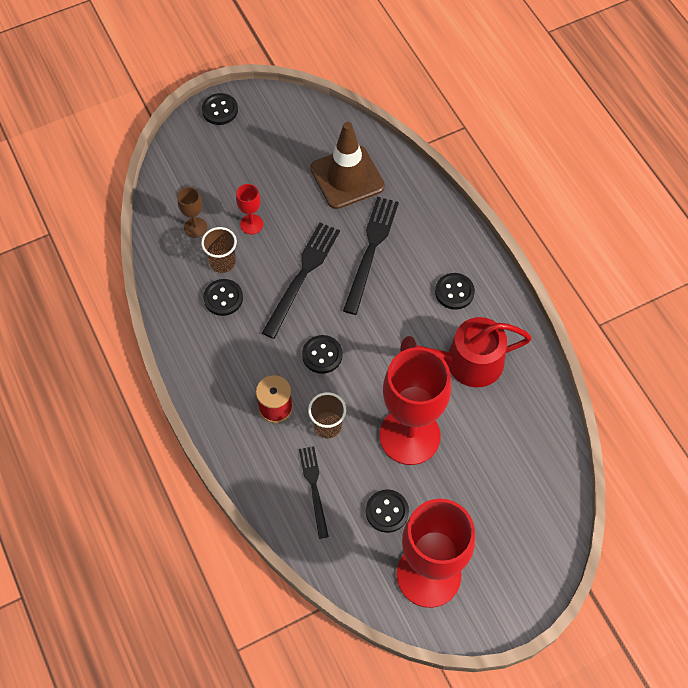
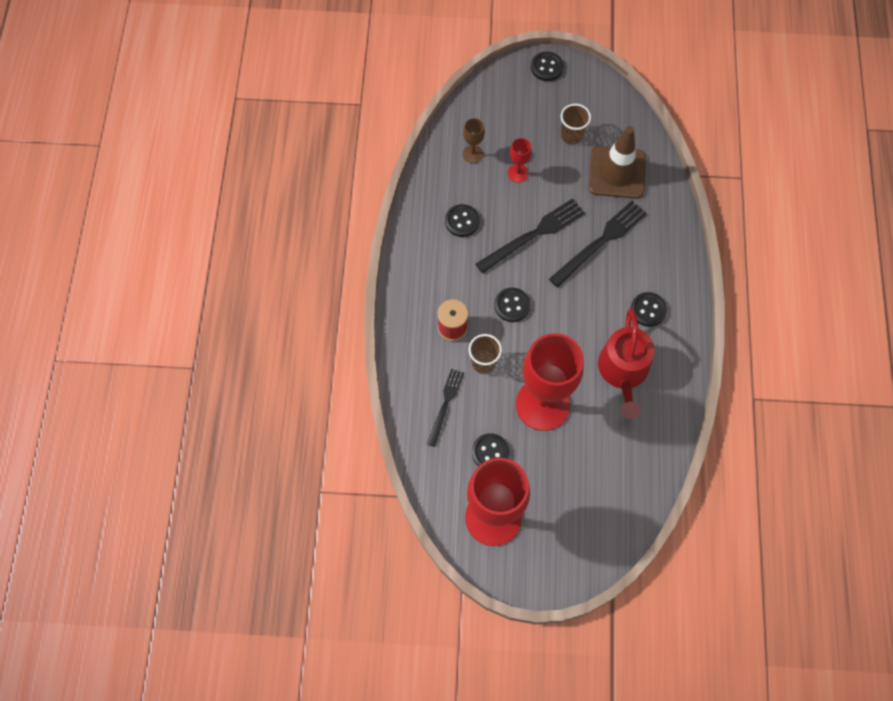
camera: 30 degrees right, 5 degrees up
brown cup [201,227,237,273] -> brown cup moved to [561,104,591,145]
red watering can [400,317,532,387] -> red watering can turned 105 degrees counterclockwise [598,309,655,419]

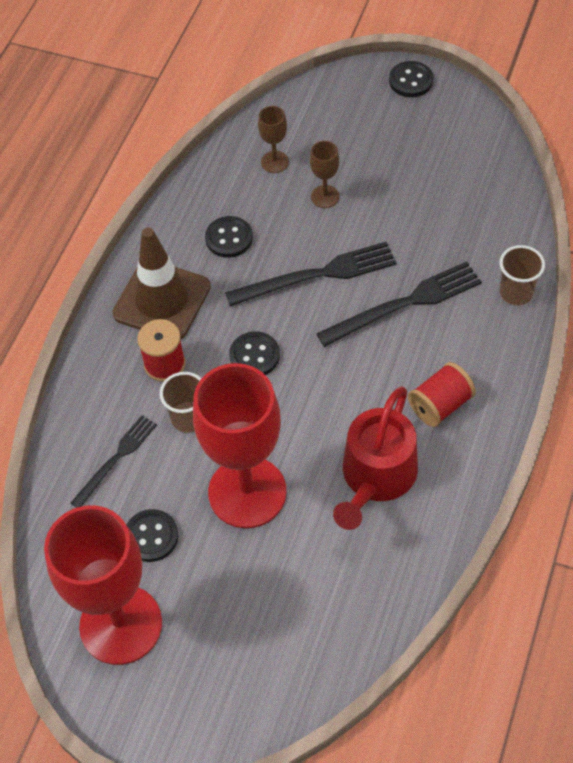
camera: 20 degrees right, 10 degrees down
red goblet [508,138,532,183] -> brown goblet [310,141,339,208]
brown cup [561,104,591,145] -> brown cup moved to [499,245,545,305]
brown traffic cone [589,126,646,199] -> brown traffic cone moved to [113,228,211,340]
black button [630,292,667,327] -> red spool [408,362,476,427]

